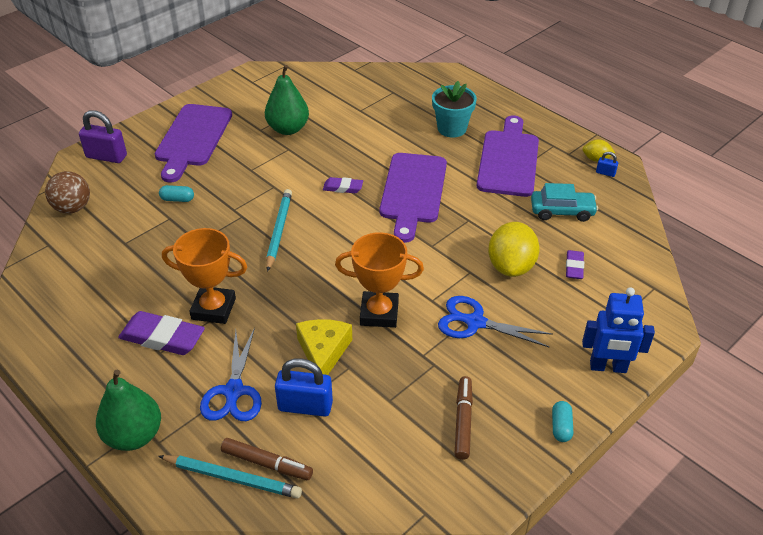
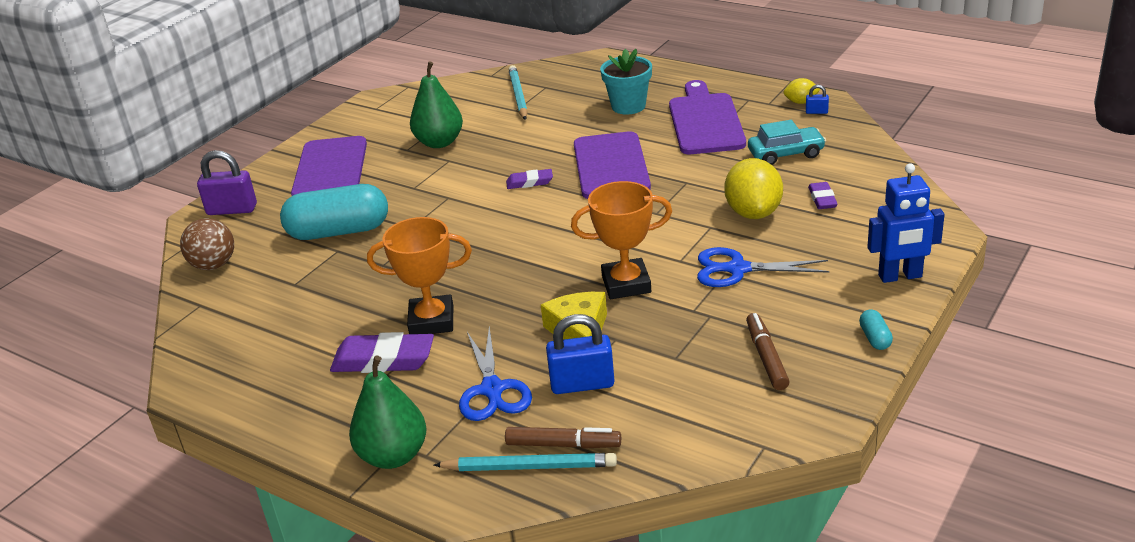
camera: 10 degrees left, 10 degrees down
turquoise capsule [159,185,194,202] -> turquoise capsule [280,184,388,240], size x2.49
turquoise pencil [266,189,292,272] -> turquoise pencil moved to [508,65,528,120]

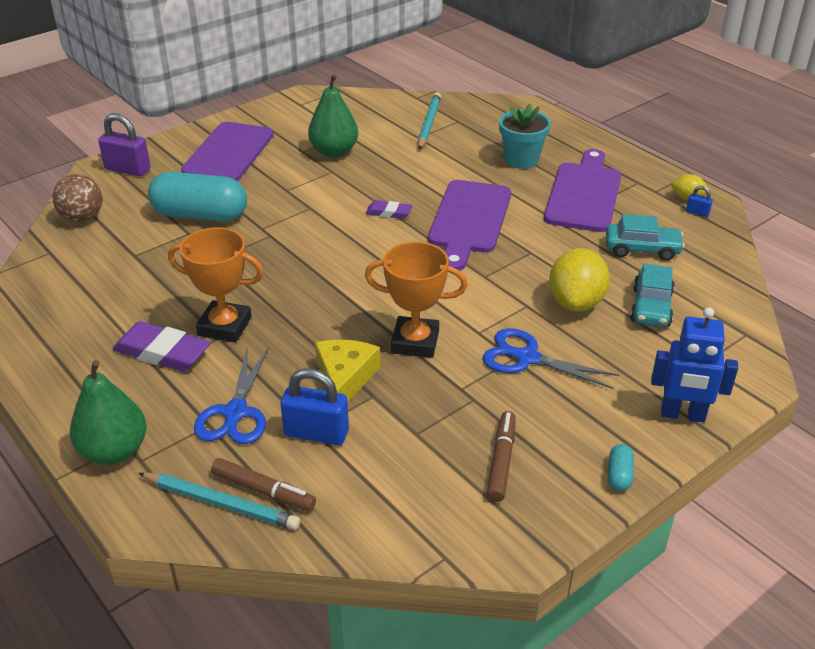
camera: 15 degrees right, 5 degrees up
purple eraser [808,182,838,209] -> turquoise car [630,264,675,327]

